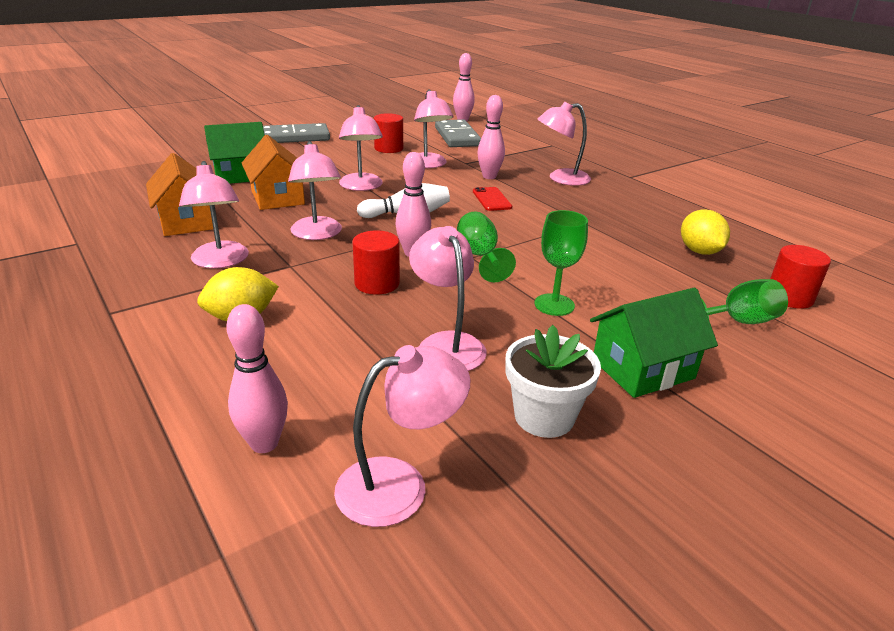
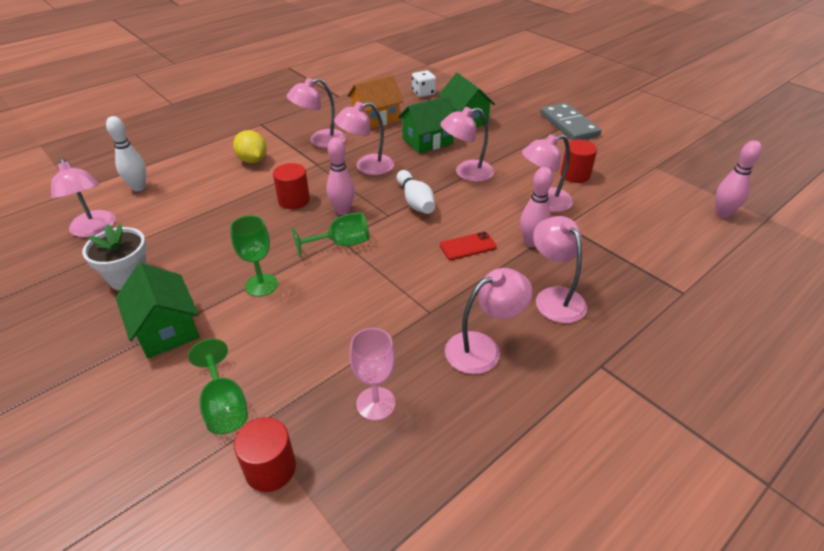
camera: 85 degrees right, 10 degrees up
pink bowling pin [226,304,288,453] -> white bowling pin [106,116,146,191]
orange house [242,135,305,210] -> green house [398,96,454,154]
pink lamp [409,226,487,371] -> pink lamp moved to [445,268,533,374]
grey domino [435,119,481,147] -> none
yellow lemon [681,209,730,255] -> pink goblet [349,328,395,421]
none -> white dice [412,70,436,97]

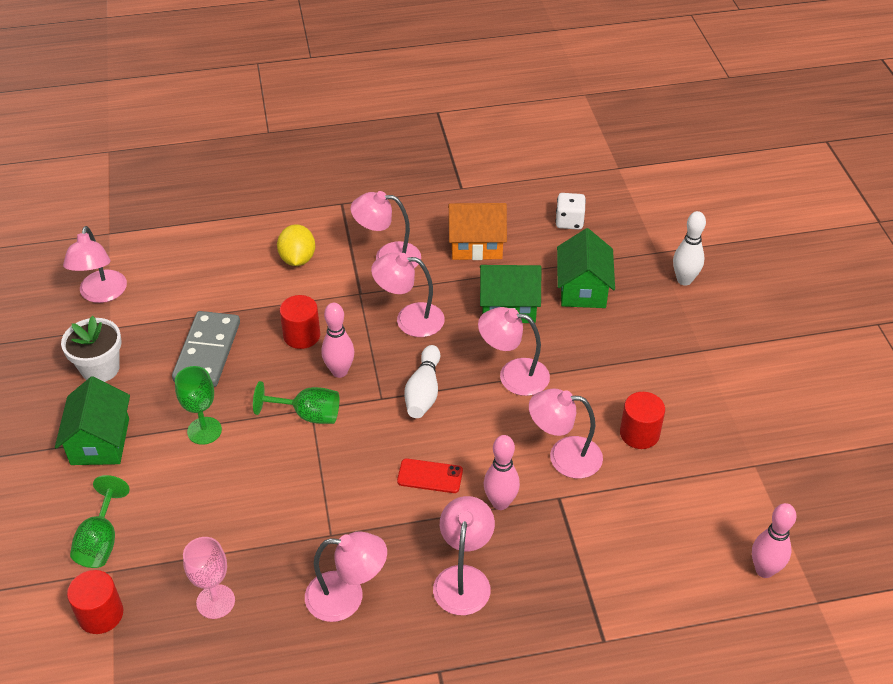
camera: 30 degrees right, 5 degrees up
white bowling pin [106,116,146,191] -> white bowling pin moved to [673,211,706,286]
grey domino [540,103,602,140] -> grey domino moved to [172,311,240,387]

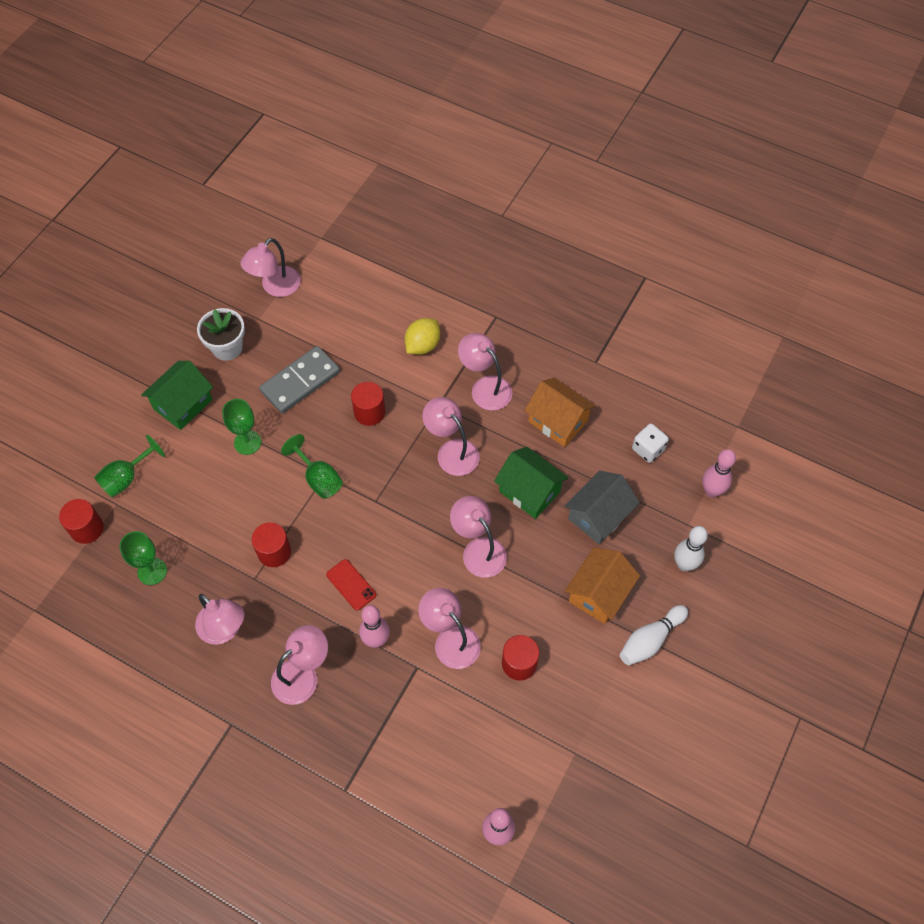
camera: 40 degrees right, 15 degrees up
pink goblet [183,537,235,619] -> green goblet [120,531,167,585]
pink bowling pin [322,303,354,378] -> pink bowling pin moved to [702,449,736,497]
white bowling pin [404,345,440,418] -> white bowling pin moved to [620,605,688,665]
green house [557,228,615,308] -> grey house [565,471,640,544]
none -> red cylinder [252,522,291,567]
none -> orange house [565,548,640,624]

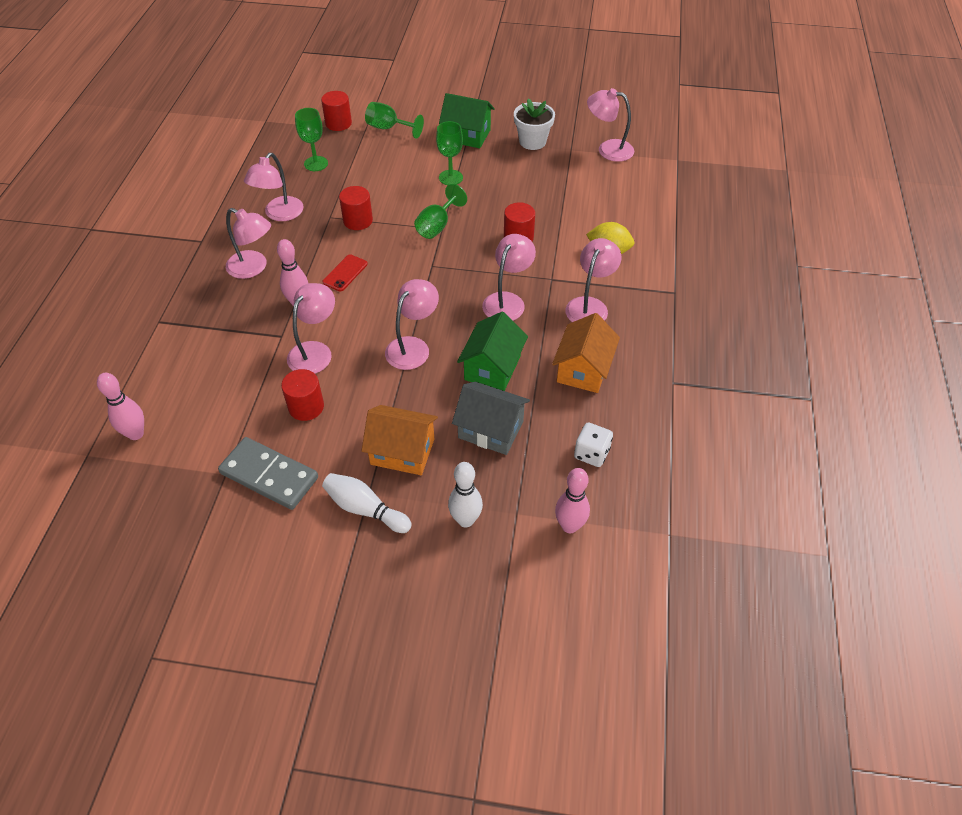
camera: 70 degrees right, 10 degrees down
grey domino [259,346,340,414] -> grey domino moved to [218,437,318,510]

